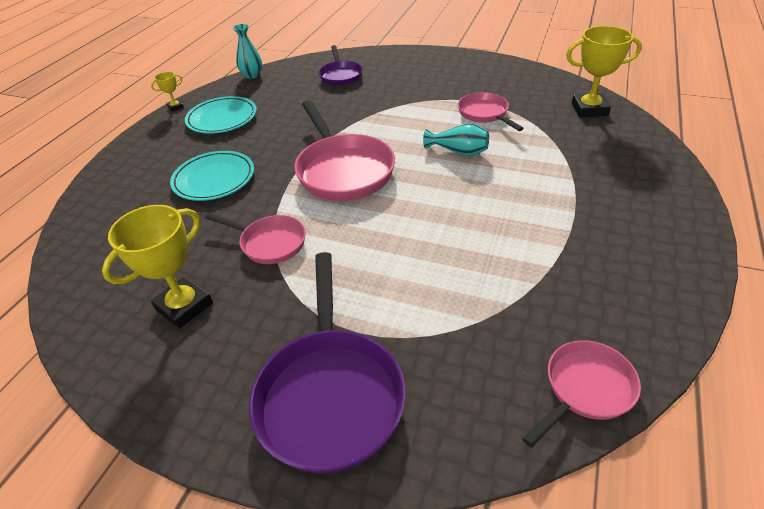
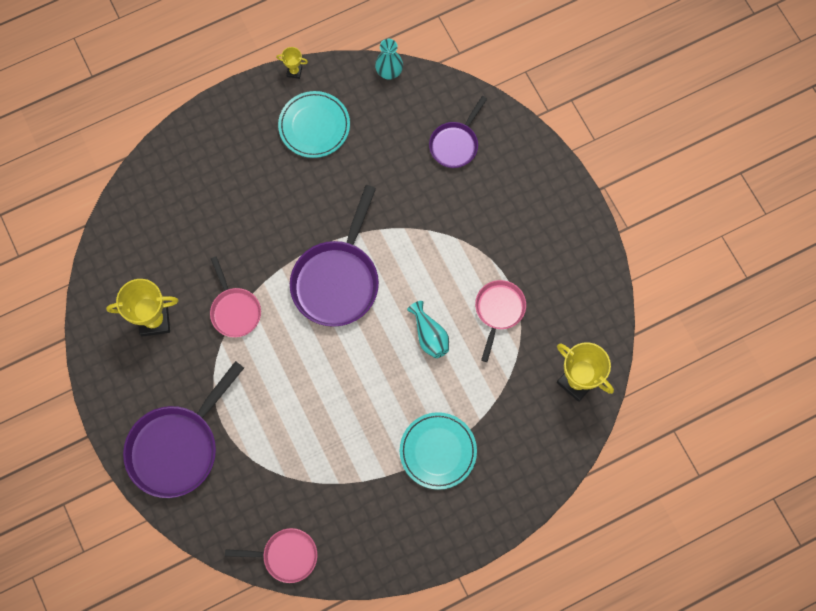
camera: 40 degrees right, 30 degrees up
turquoise plate [170,151,254,201] -> turquoise plate moved to [400,412,477,490]
pink pan [294,100,395,201] -> purple pan [290,185,379,327]

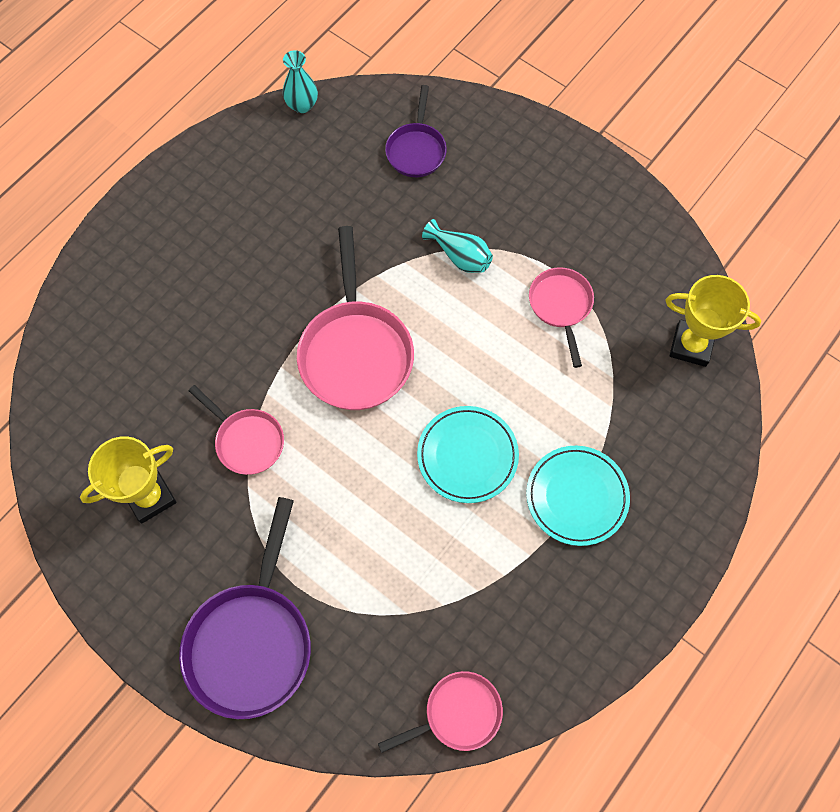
camera: 25 degrees left, 5 degrees down
yellow trophy [276,47,308,79] -> none
turquoise plate [278,91,350,158] -> turquoise plate moved to [417,406,519,503]
purple pan [290,185,379,327] -> pink pan [297,226,414,410]
turquoise vase [407,301,449,358] -> turquoise vase moved to [422,219,493,273]

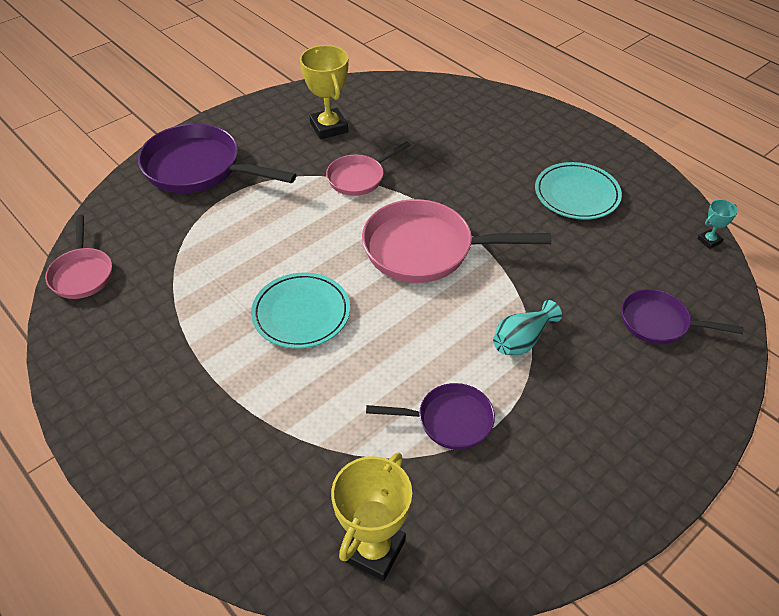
camera: 100 degrees right, 20 degrees down
turquoise vase [283,50,318,113] -> turquoise trophy [697,199,738,249]
turquoise plate [526,446,630,546] -> turquoise plate moved to [535,162,622,220]
pink pan [529,267,594,368] -> purple pan [366,383,495,450]

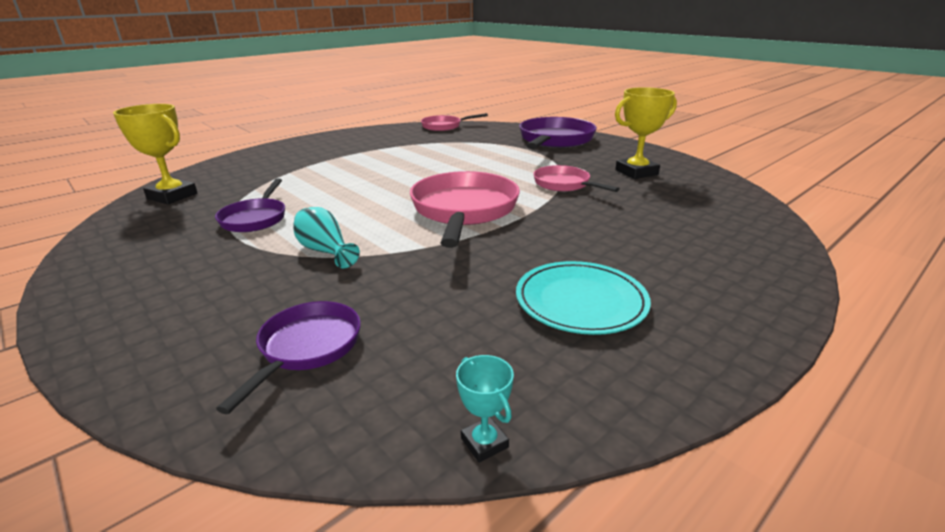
camera: 90 degrees right, 20 degrees down
turquoise plate [251,273,350,349] -> none

